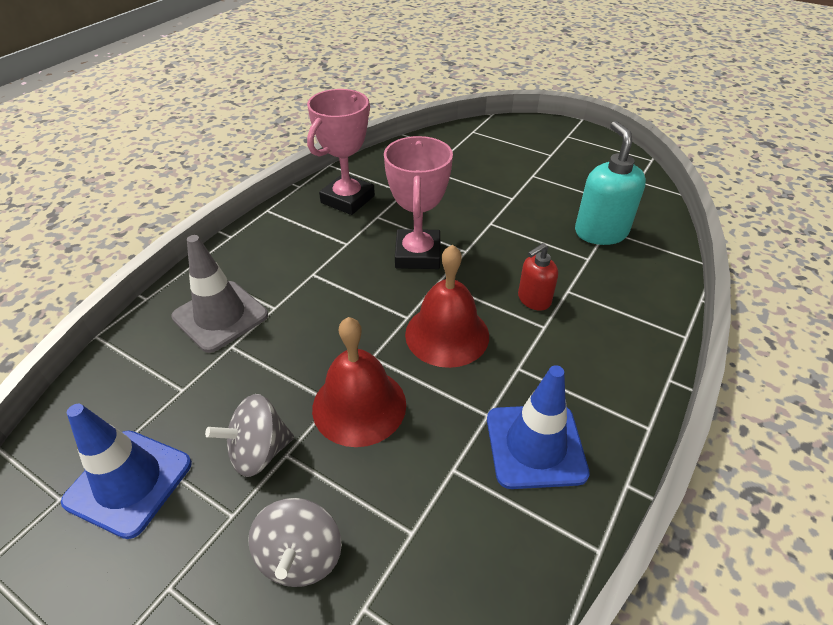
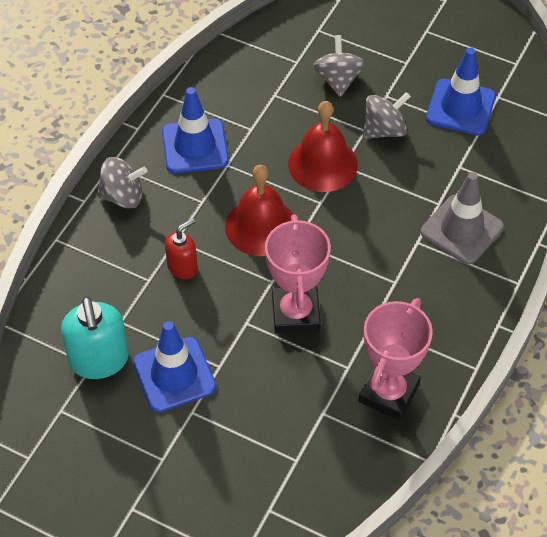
camera: 175 degrees right, 10 degrees up
none -> grey spinning top [97,157,147,209]
none -> blue traffic cone [133,321,216,412]

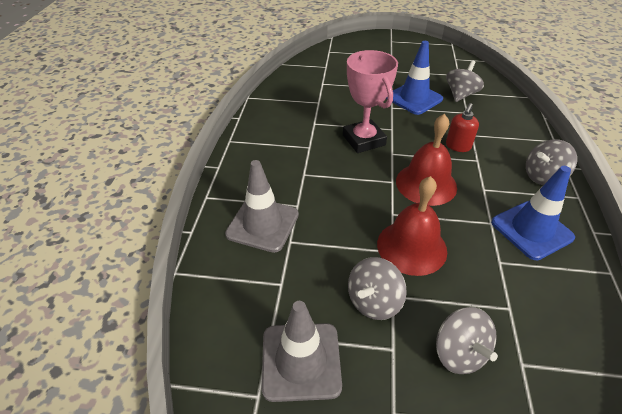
camera: 160 degrees right, 10 degrees down
turquoise soap dispenser [61,297,129,379] -> grey spinning top [446,60,484,102]
pink trophy [358,298,433,420] -> none
blue traffic cone [426,48,496,135] -> grey traffic cone [262,301,342,402]

